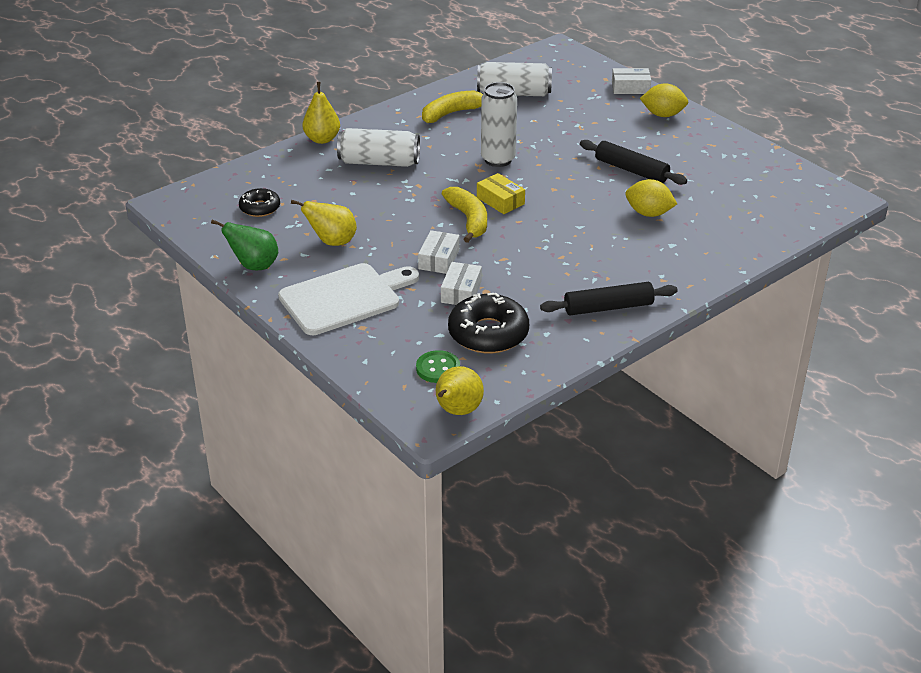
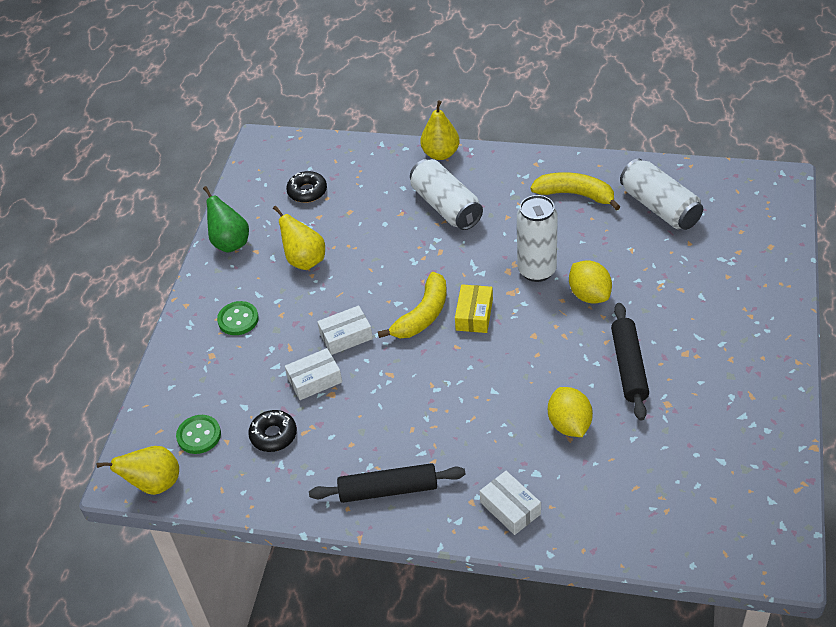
camera: 55 degrees right, 10 degrees up
white cutting board [278,263,419,335] -> green button [217,301,259,335]
black donut [448,293,529,354] -> black donut [248,410,297,452], size x0.57
black rolling pin [540,282,678,315] -> black rolling pin turned 45 degrees counterclockwise [309,463,466,503]
white box [612,68,651,94] -> white box moved to [480,471,541,535]
yellow lemon [640,83,688,117] -> yellow lemon moved to [569,260,612,304]

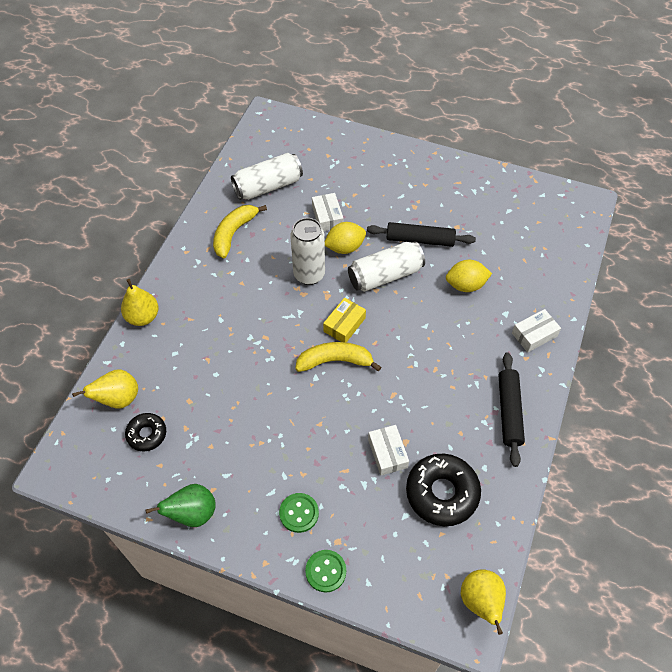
camera: 85 degrees left, 10 degrees up
green button [176,415,221,454] -> green button moved to [305,550,346,593]
black donut [248,410,297,452] -> black donut [406,454,481,526], size x1.75
yellow pear [273,206,325,270] -> yellow pear moved to [72,369,138,409]
white box [317,305,373,355] -> white box moved to [312,193,343,231]
yellow banana [378,272,446,338] -> yellow banana turned 45 degrees counterclockwise [295,342,381,372]
white can [410,159,483,230] -> white can moved to [348,241,425,292]
yellow box [455,284,493,333] -> yellow box turned 75 degrees counterclockwise [323,298,366,343]

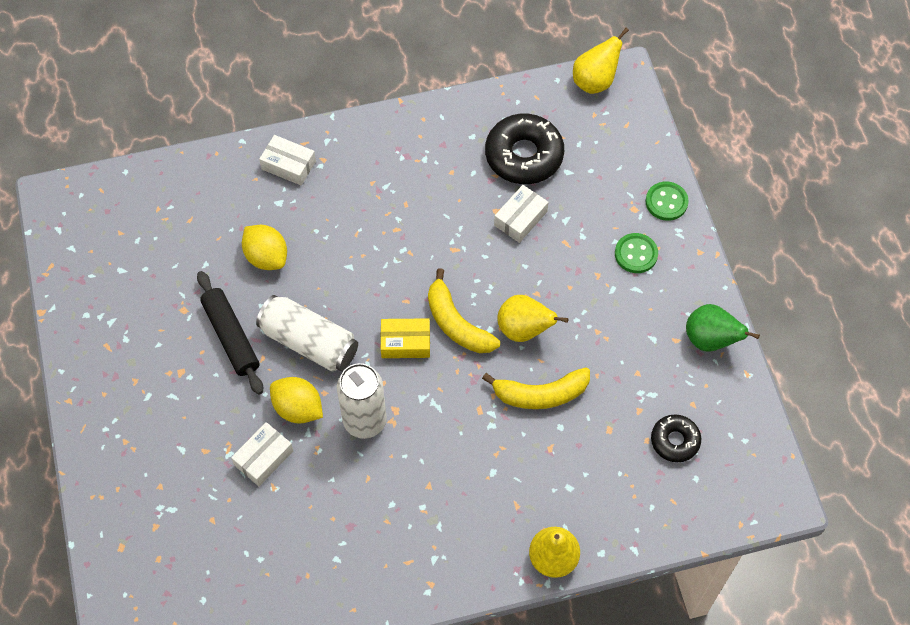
camera: 125 degrees left, 5 degrees up
yellow pear [72,369,138,409] -> yellow pear moved to [497,295,568,342]
yellow banana [213,205,267,258] -> yellow banana moved to [482,367,590,409]
white can [231,153,303,200] -> none
black rolling pin [499,352,525,467] -> none

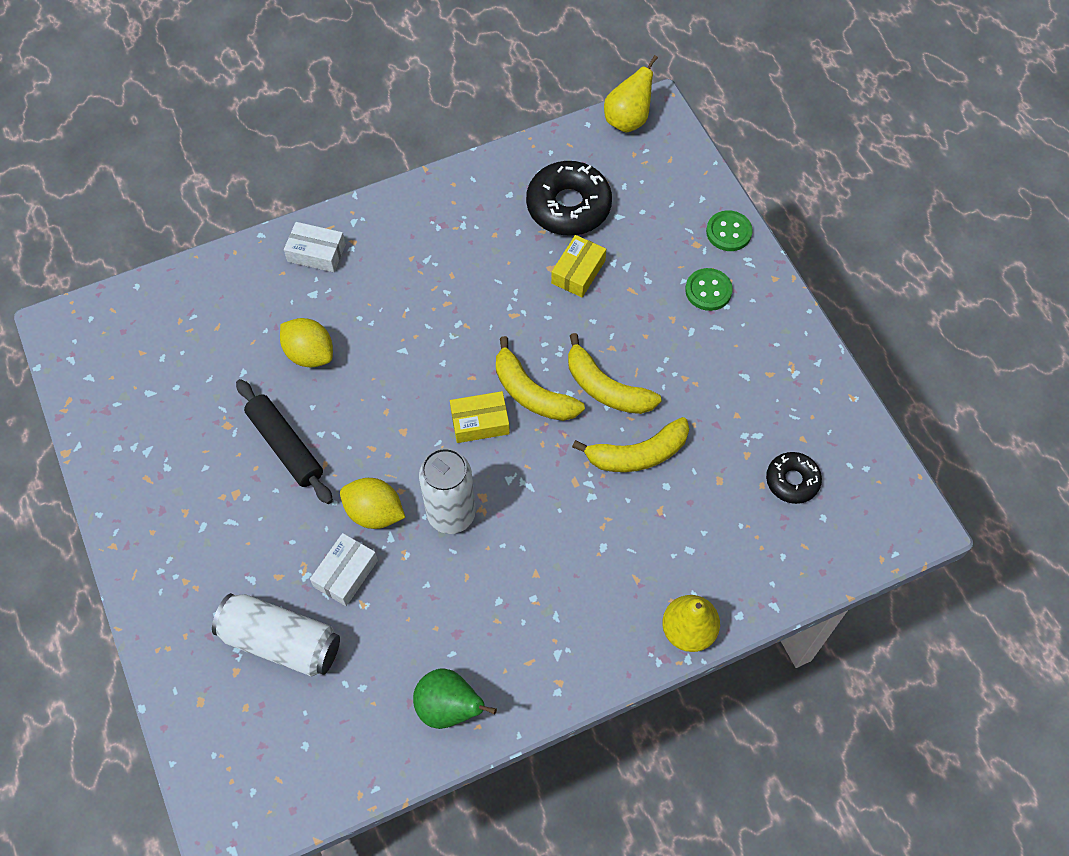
camera: 10 degrees left, 0 degrees up
white can [256,295,358,371] -> white can moved to [212,593,340,676]
white box [494,185,548,243] -> yellow box [551,235,606,297]
yellow pear [497,295,568,342] -> yellow banana [568,333,662,414]
green pear [686,304,760,352] -> green pear moved to [413,668,497,729]

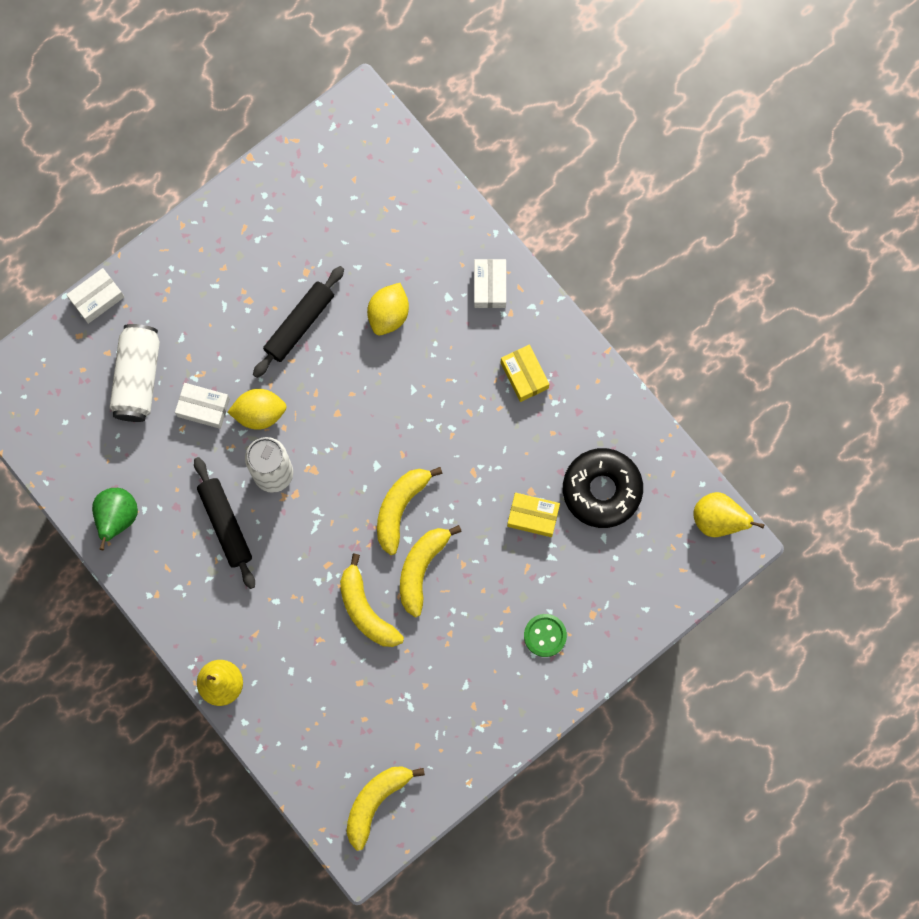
camera: 75 degrees right, 15 degrees up
yellow lemon [340,478,405,529] -> yellow lemon turned 75 degrees clockwise [228,389,287,430]
yellow box [450,391,510,443] -> yellow box moved to [501,345,549,402]
green button [706,210,753,251] -> none
black donut [766,452,822,504] -> none
none -> white box [66,268,124,324]
none -> black rolling pin [194,457,255,589]
none -> yellow banana [347,766,425,851]

